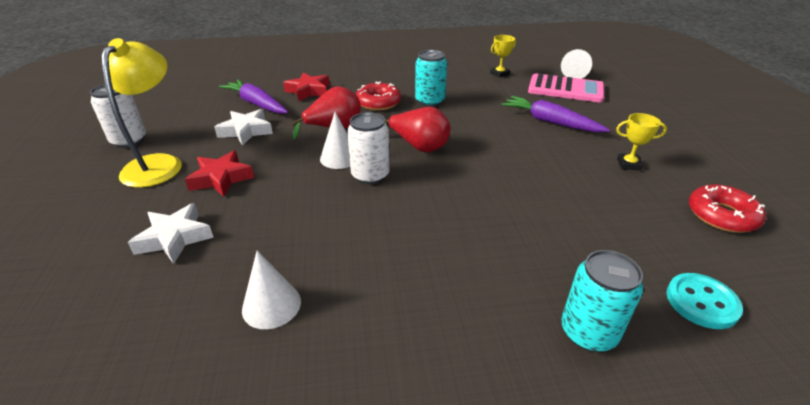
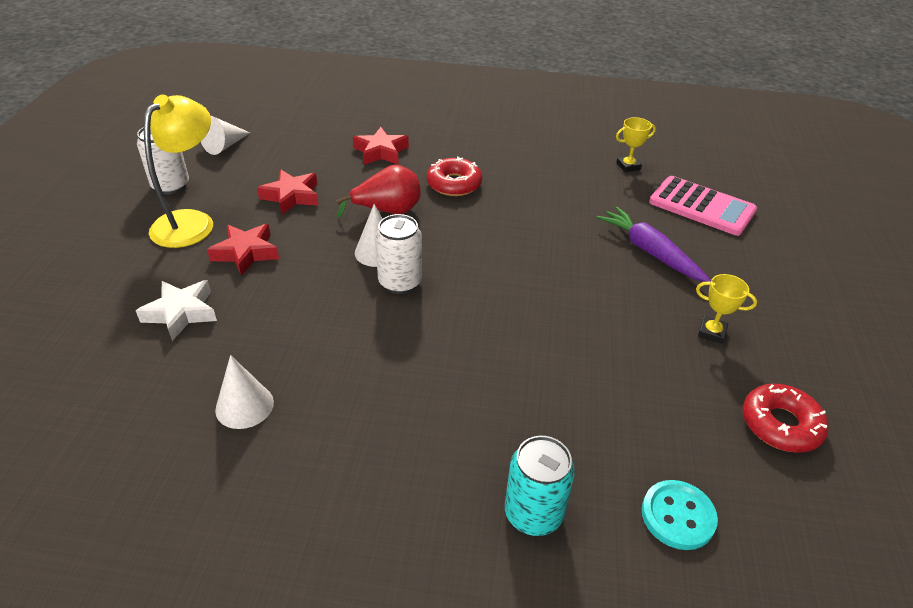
camera: 15 degrees right, 5 degrees up
white star [214,109,273,146] -> red star [257,170,318,215]
purple carrot [219,80,288,114] -> none
red pear [385,107,450,152] -> none
turquoise can [415,50,447,107] -> none
white cone [561,49,592,79] -> white cone moved to [201,116,250,155]

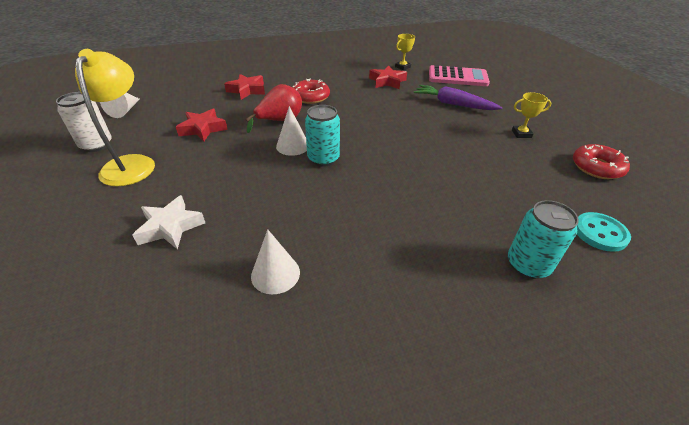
camera: 25 degrees left, 0 degrees up
red star [207,224,279,276] -> red star moved to [369,66,407,89]
white can [375,214,422,294] -> turquoise can [305,105,340,167]

